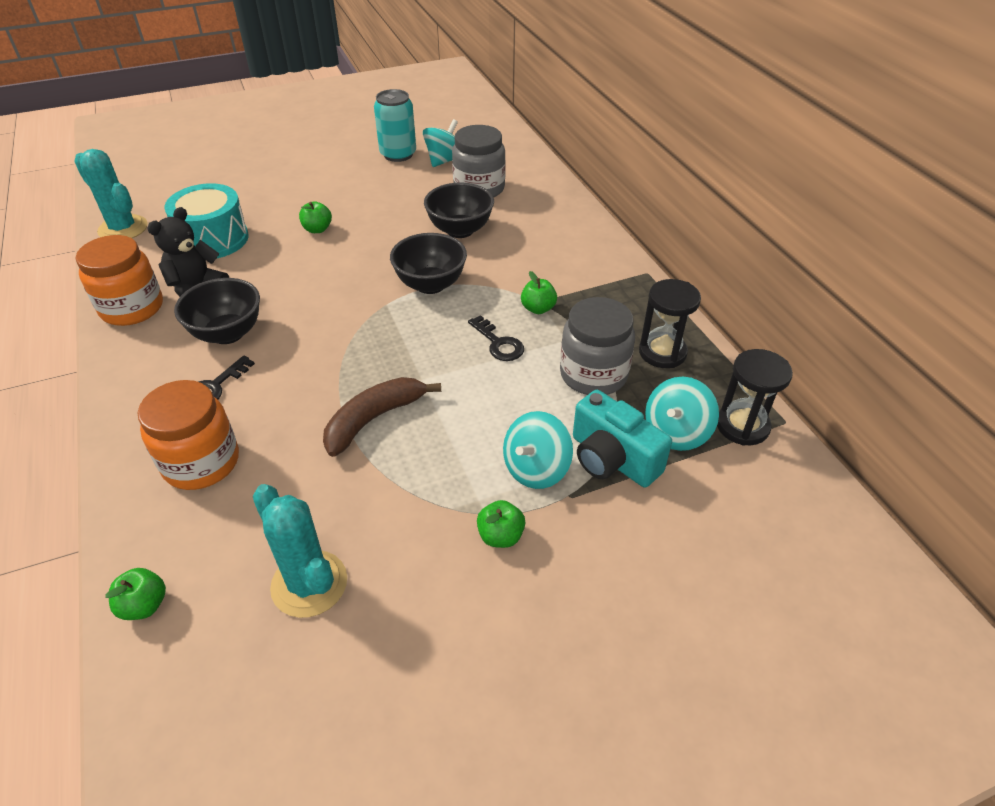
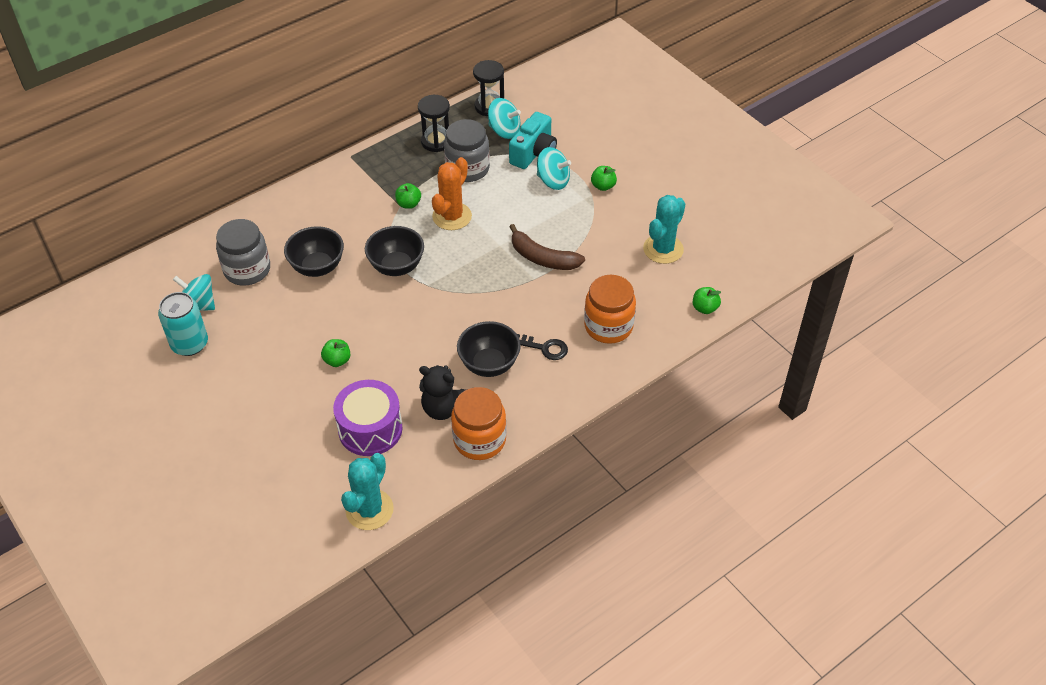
camera: 105 degrees left, 5 degrees up
turquoise drum [164,183,249,259] -> purple drum [333,380,403,456]
black key [468,315,524,361] -> orange cactus [432,157,472,230]

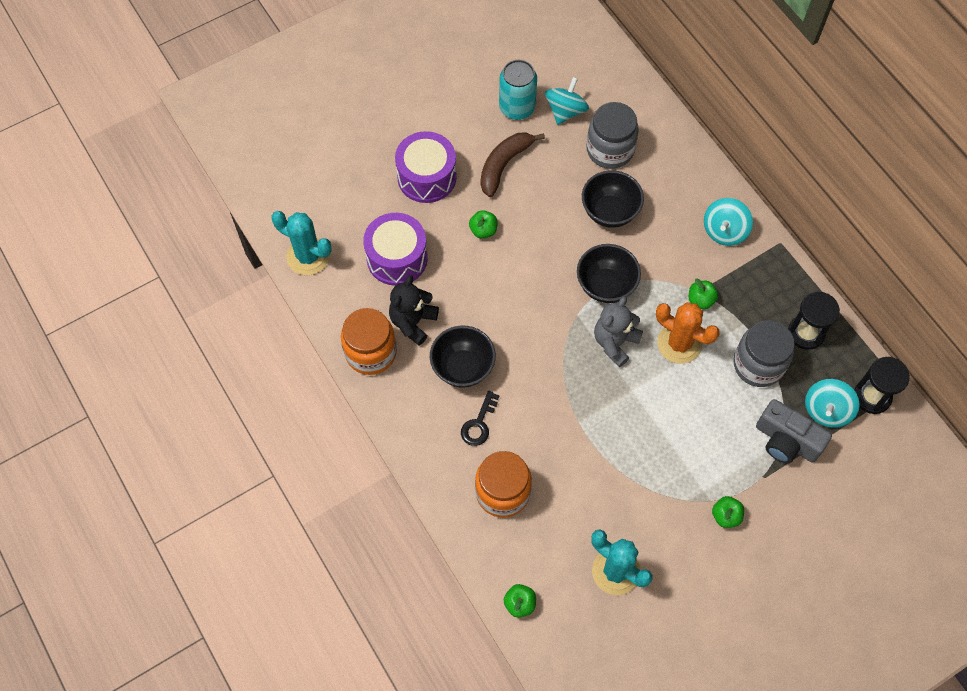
camera: 95 degrees right, 15 degrees up
turquoise camera [509,112,557,169] -> grey camera [756,399,832,464]
brown banana [509,224,585,270] -> brown banana moved to [481,132,545,197]
turquoise spinning top [537,147,571,190] -> turquoise spinning top moved to [704,198,753,246]
none -> purple drum [395,131,457,203]
none -> grey teddy bear [594,297,643,367]

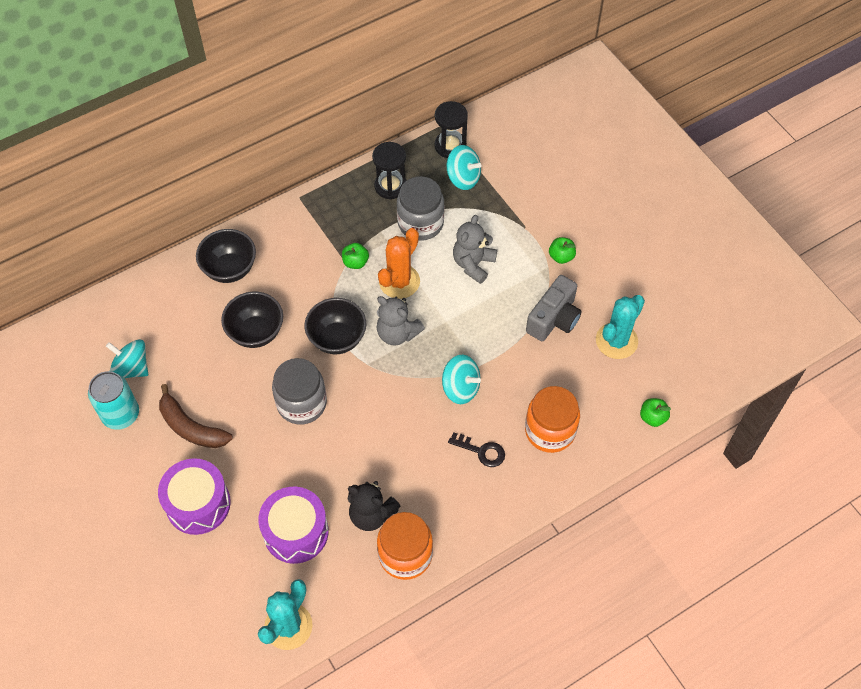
camera: 90 degrees left, 5 degrees down
black bowl [430,326,496,388] -> black bowl moved to [196,229,256,283]
green apple [469,210,498,238] -> none
grey jar [587,102,639,169] -> grey jar moved to [272,358,327,425]
turquoise spinning top [704,198,753,246] -> turquoise spinning top moved to [442,355,481,404]
grey camera [756,399,832,464] -> grey camera moved to [526,275,582,341]
none -> grey teddy bear [453,215,497,284]

